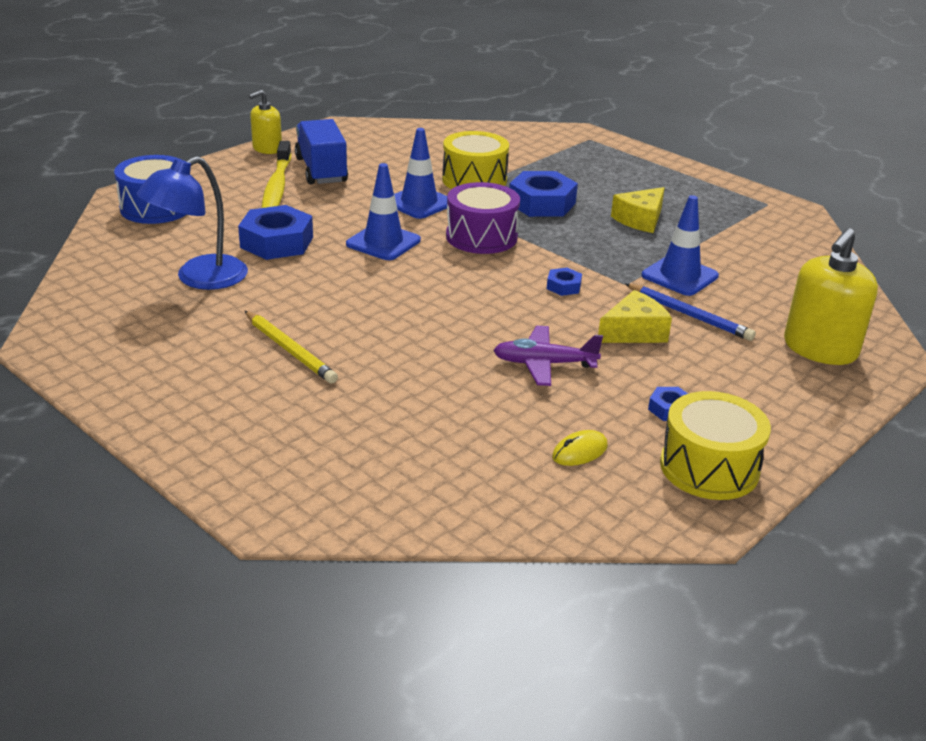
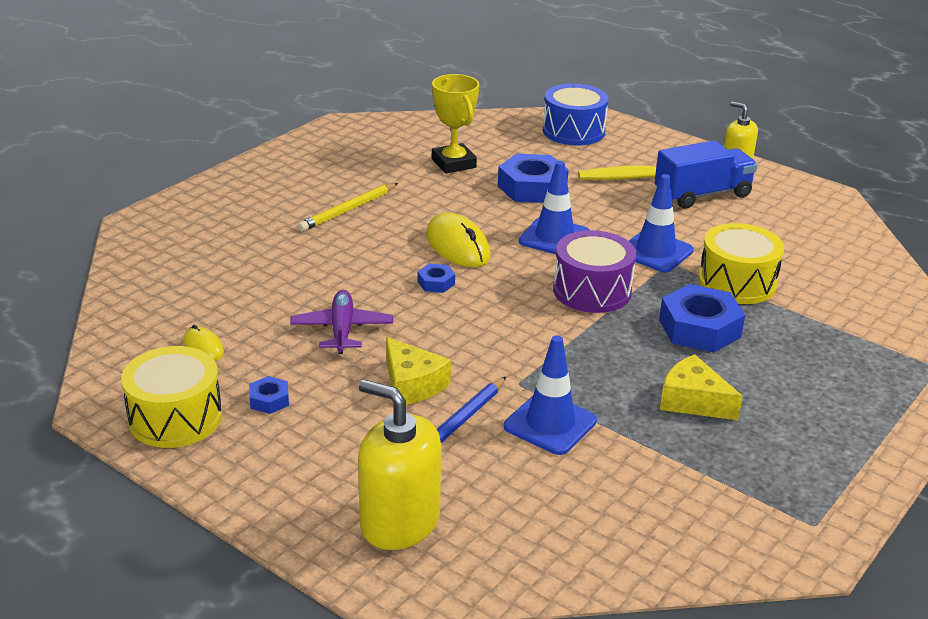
camera: 85 degrees right, 0 degrees up
blue lamp [137,156,248,290] -> yellow trophy [432,74,479,173]
blue nut [547,268,582,296] -> blue nut moved to [417,264,455,293]
none -> yellow mouse [426,213,491,267]

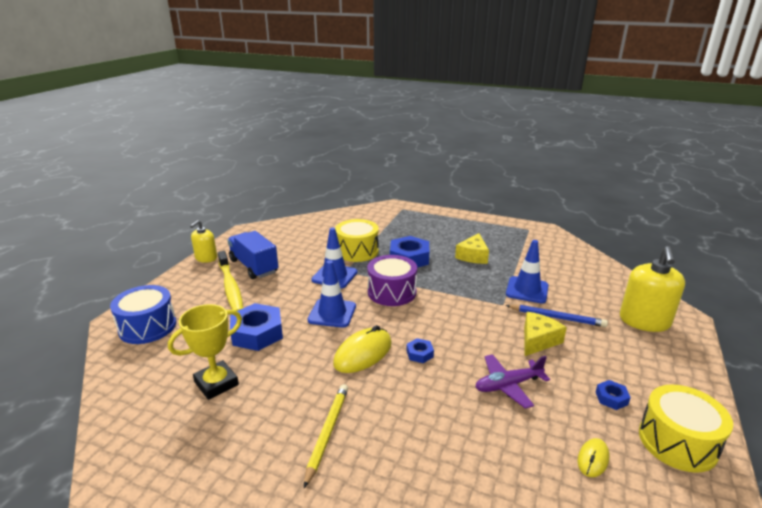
camera: 105 degrees left, 5 degrees down
yellow pencil [298,183,398,232] -> yellow pencil turned 105 degrees counterclockwise [304,384,348,488]

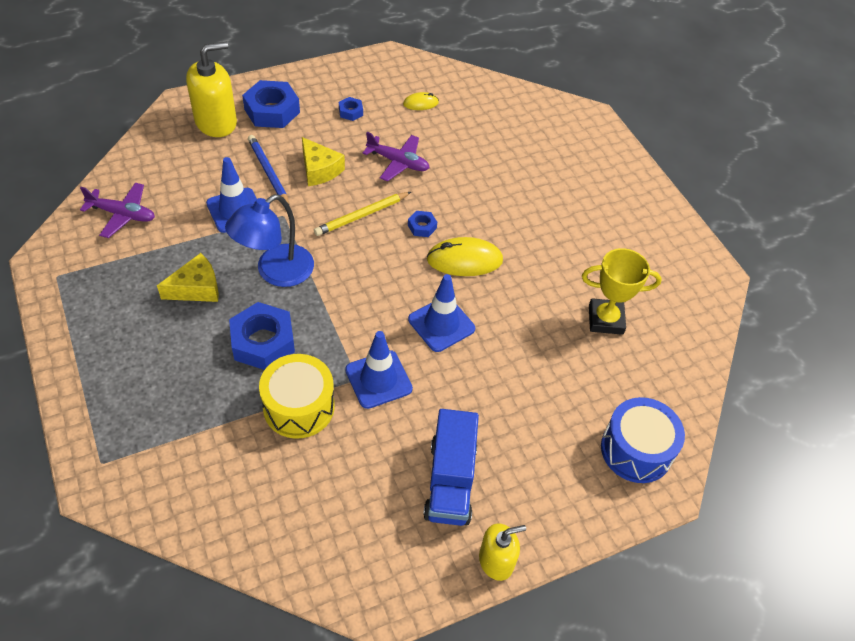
camera: 140 degrees left, 25 degrees up
yellow toothbrush [218,251,243,311] -> none
blue nut [230,303,283,351] -> blue nut moved to [242,80,300,128]
yellow pencil [304,384,348,488] -> yellow pencil moved to [314,192,411,236]
purple drum [367,255,417,306] -> none
yellow cheese [524,312,567,356] -> yellow cheese turned 120 degrees counterclockwise [302,137,345,186]
yellow drum [639,385,733,473] -> none
none -> purple plane [80,183,155,238]
none -> blue lamp [225,194,314,287]

